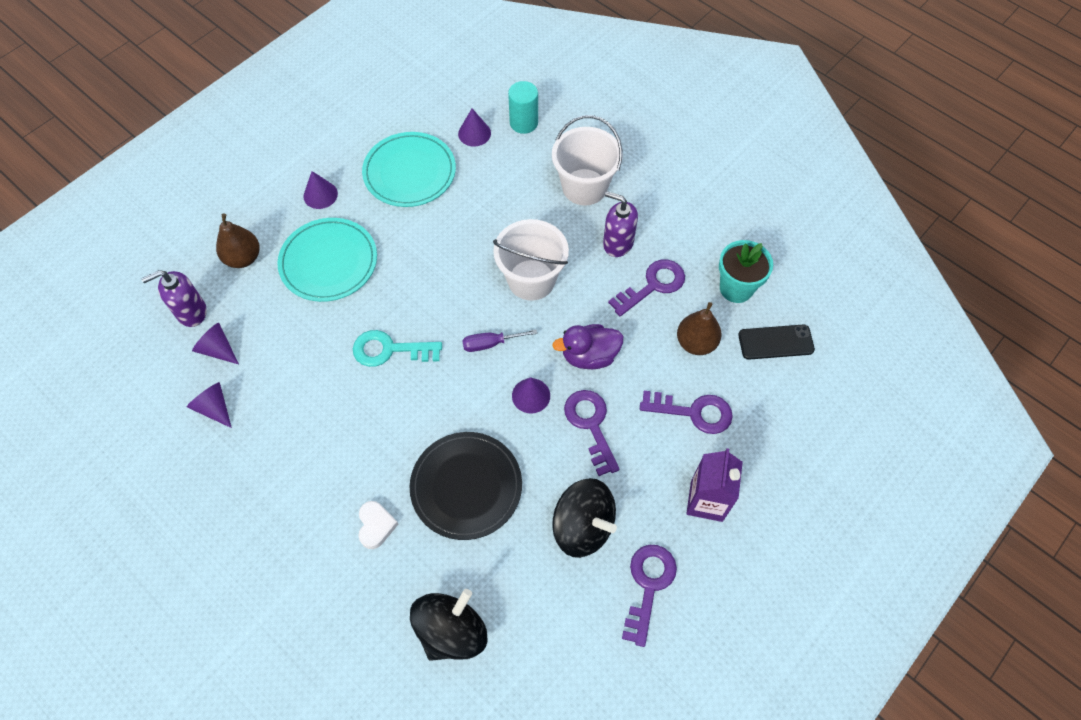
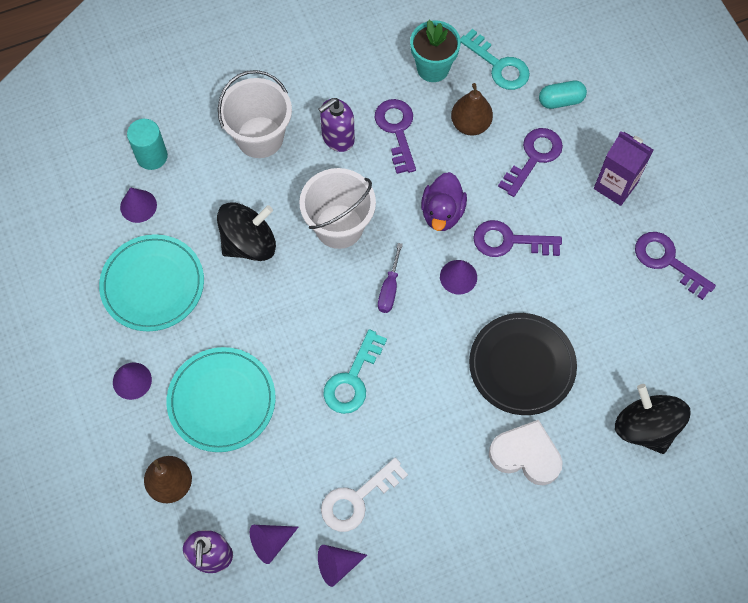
camera: 65 degrees left, 5 degrees up
white heart [358,501,398,549] -> white heart [489,420,563,485], size x1.62
black spinning top [552,478,617,558] -> black spinning top moved to [217,202,276,261]
black phone [738,325,815,360] -> turquoise key [460,29,530,90]
none -> white key [321,458,408,532]
none -> turquoise capsule [539,81,587,109]

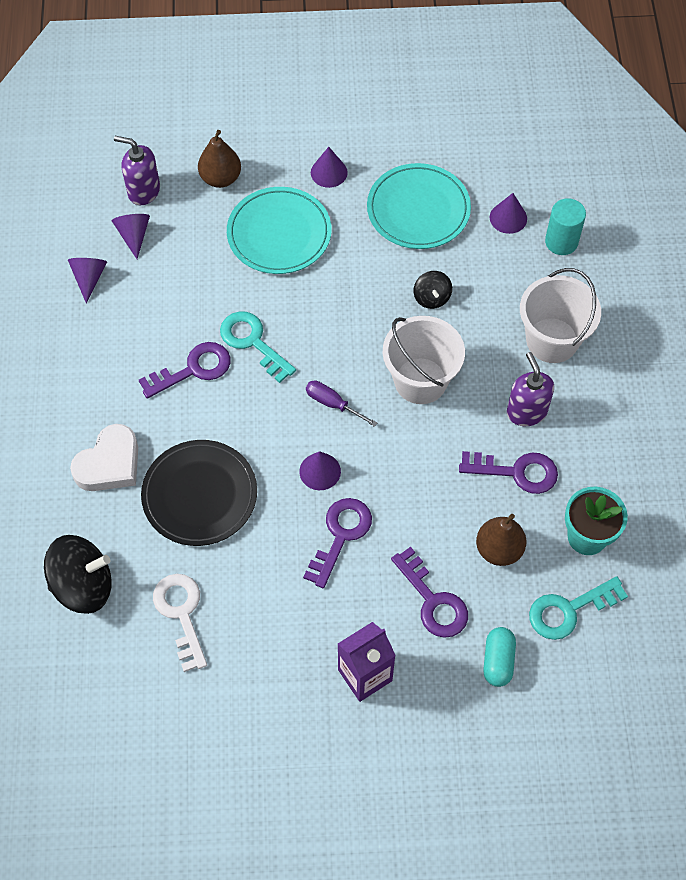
camera: 110 degrees right, 5 degrees down
black spinning top [217,202,276,261] -> black spinning top [414,271,452,309], size x0.53
white key [321,458,408,532] -> white key moved to [153,574,207,672]
purple duck [421,172,467,231] -> none
purple key [635,232,716,300] -> purple key moved to [139,342,230,399]

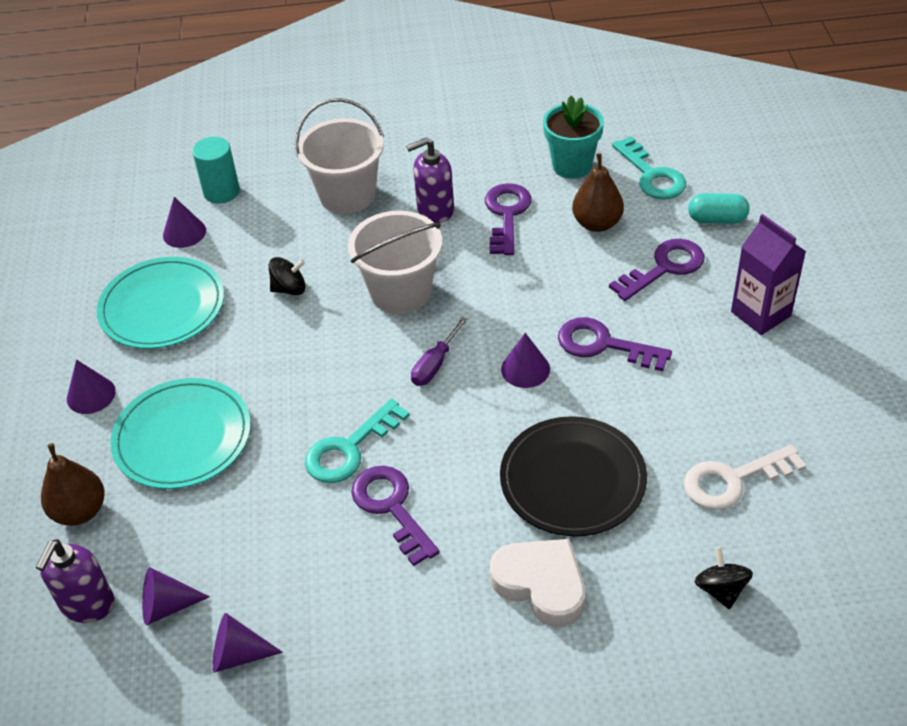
camera: 90 degrees left, 15 degrees down
black spinning top [44,535,112,614] -> black spinning top [694,547,753,609], size x0.53

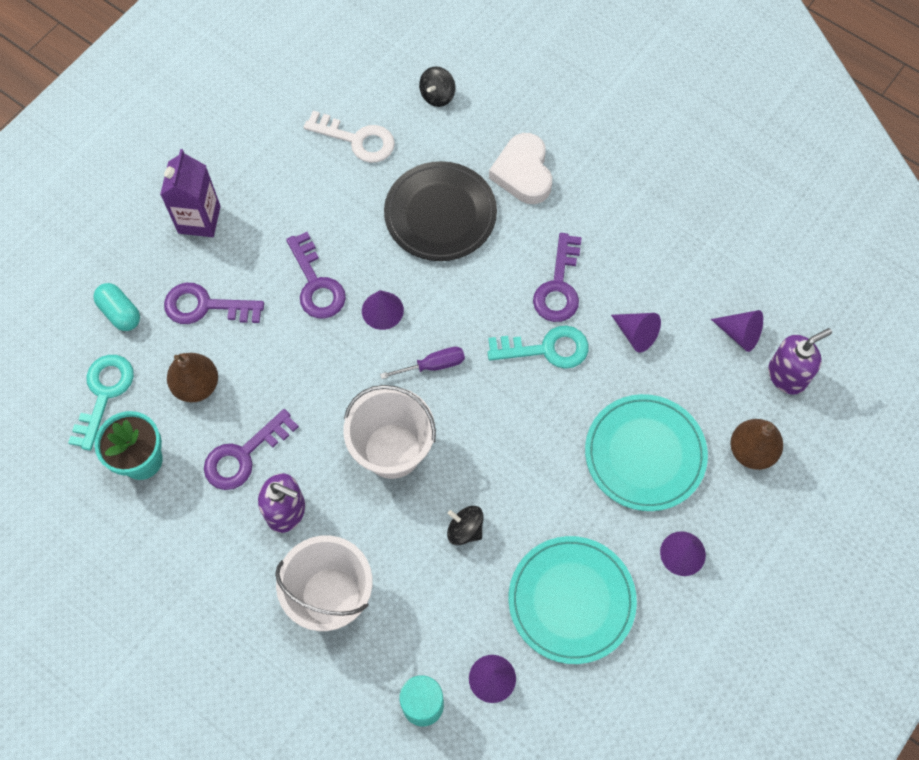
camera: 140 degrees left, 20 degrees up
purple cone [213,613,283,673] -> purple cone moved to [611,313,661,353]

